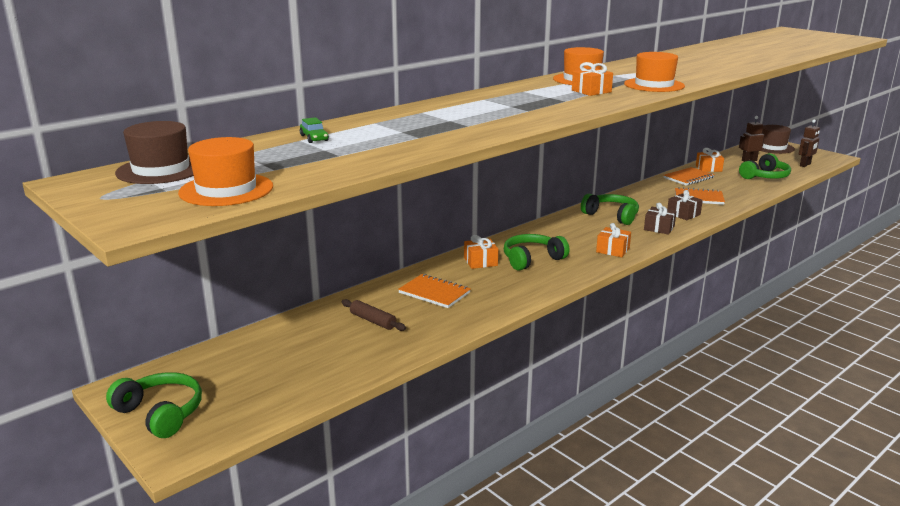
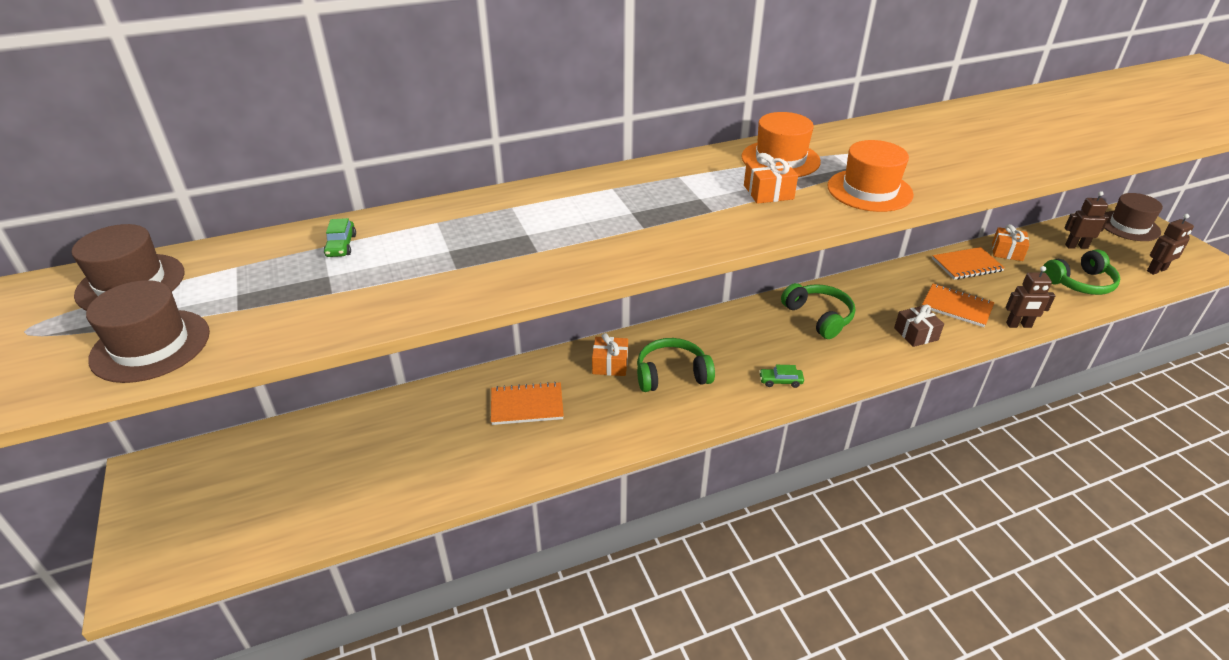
camera: 20 degrees right, 15 degrees up
green headphones [106,372,202,438] -> none
orange hat [178,137,273,206] -> brown hat [86,280,210,383]
brown rolling pin [341,299,406,331] -> none
orange notebook [398,274,471,308] -> orange notebook turned 60 degrees counterclockwise [491,382,564,425]
orange gift [596,223,631,257] -> green car [759,365,804,388]
brown gift [644,203,677,235] -> none
none -> brown robot [1006,266,1055,328]

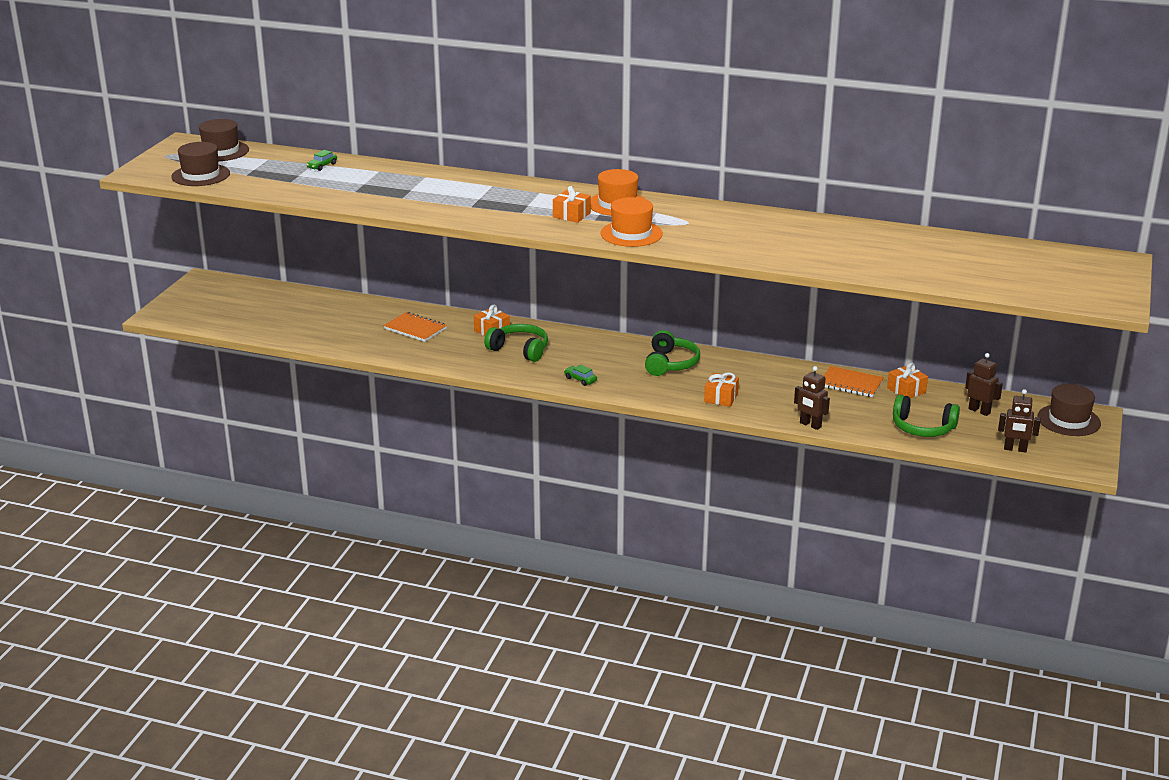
camera: 40 degrees right, 10 degrees down
brown gift [894,304,944,347] -> orange gift [704,372,739,407]
orange notebook [922,284,994,327] -> none

